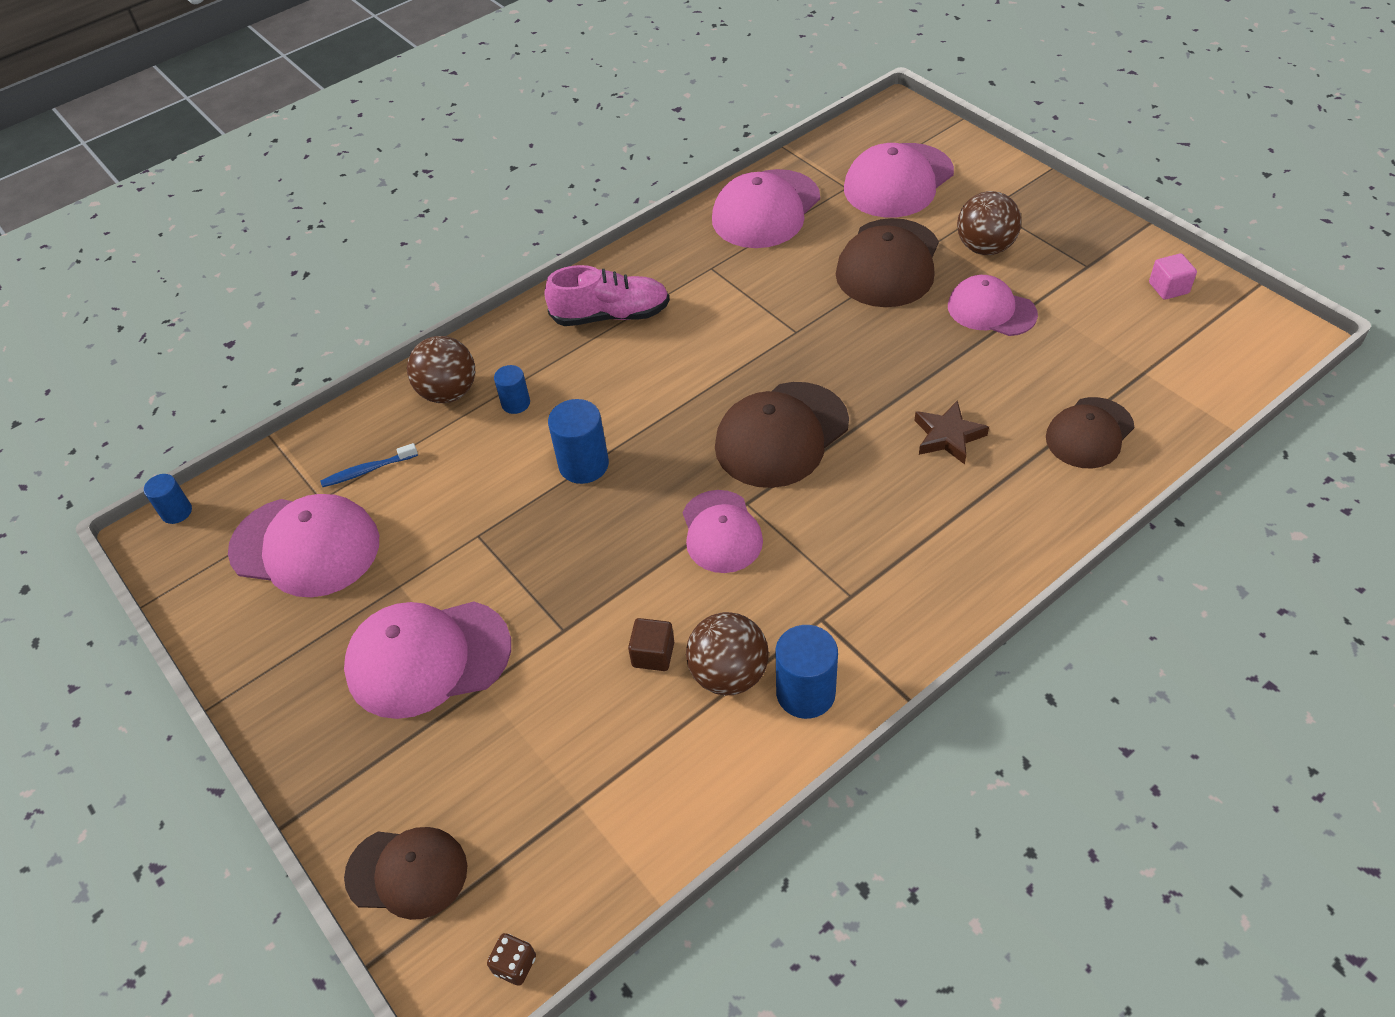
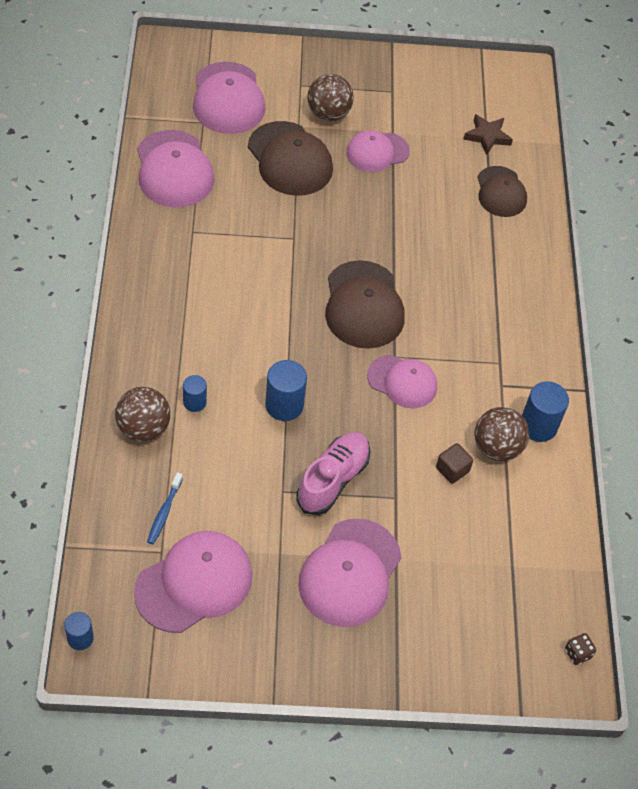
camera: 60 degrees left, 5 degrees up
brown cap [344,827,467,920] -> none
pink shoe [544,265,670,326] -> pink shoe moved to [296,432,370,515]
brown star [914,400,989,464] -> brown star moved to [463,114,513,155]
pink cube [1149,254,1197,300] -> none

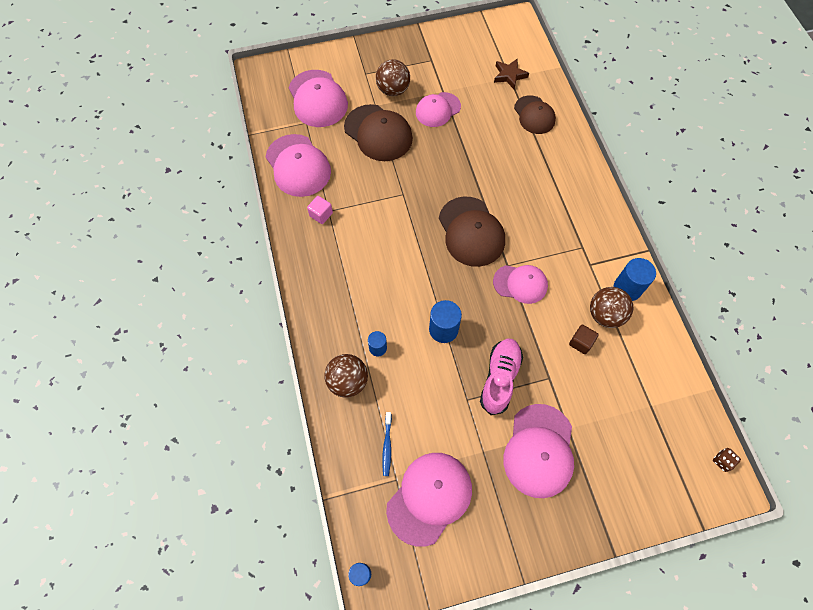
camera: 10 degrees left, 10 degrees up
none -> pink cube [307,196,333,224]

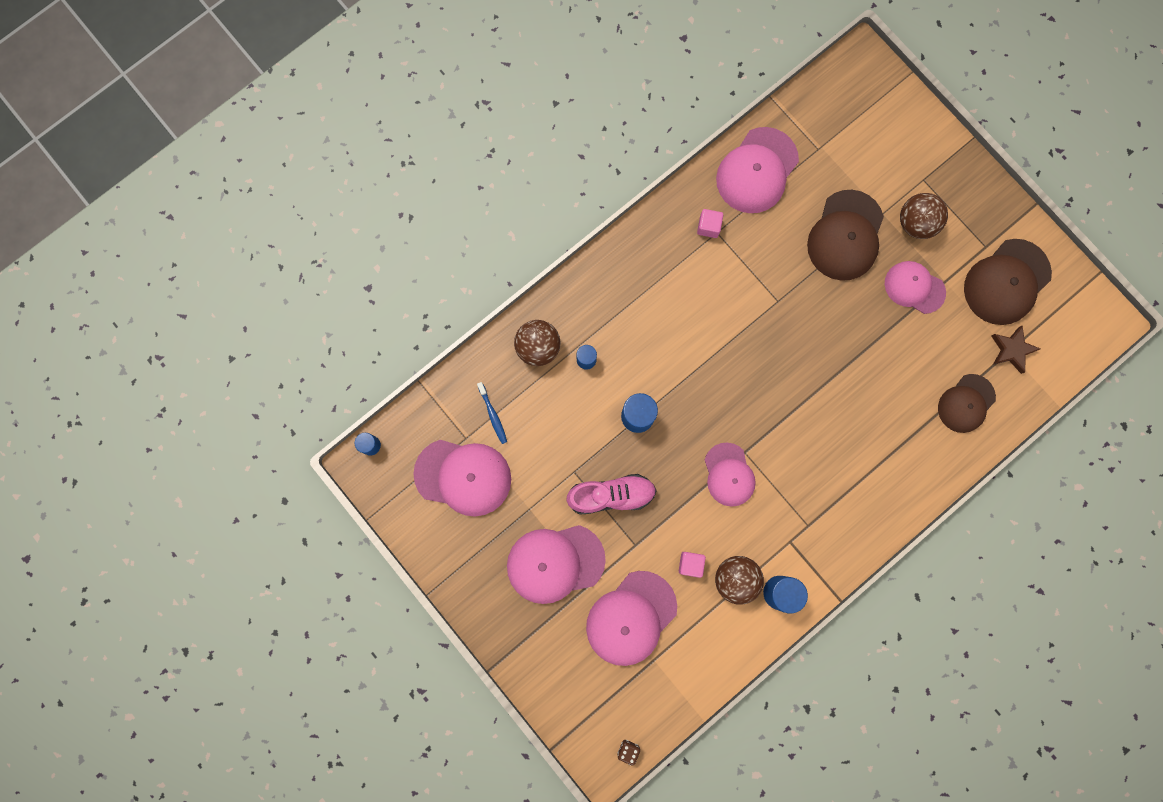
camera: 65 degrees right, 15 degrees up
pink cap [288,70,348,127] -> pink cap moved to [586,571,677,666]
blue toothbrush [382,412,392,476] -> blue toothbrush turned 90 degrees counterclockwise [477,382,507,444]
brown cap [439,196,505,267] -> brown cap moved to [964,239,1052,325]
brown cube [569,325,599,354] -> pink cube [679,552,706,578]

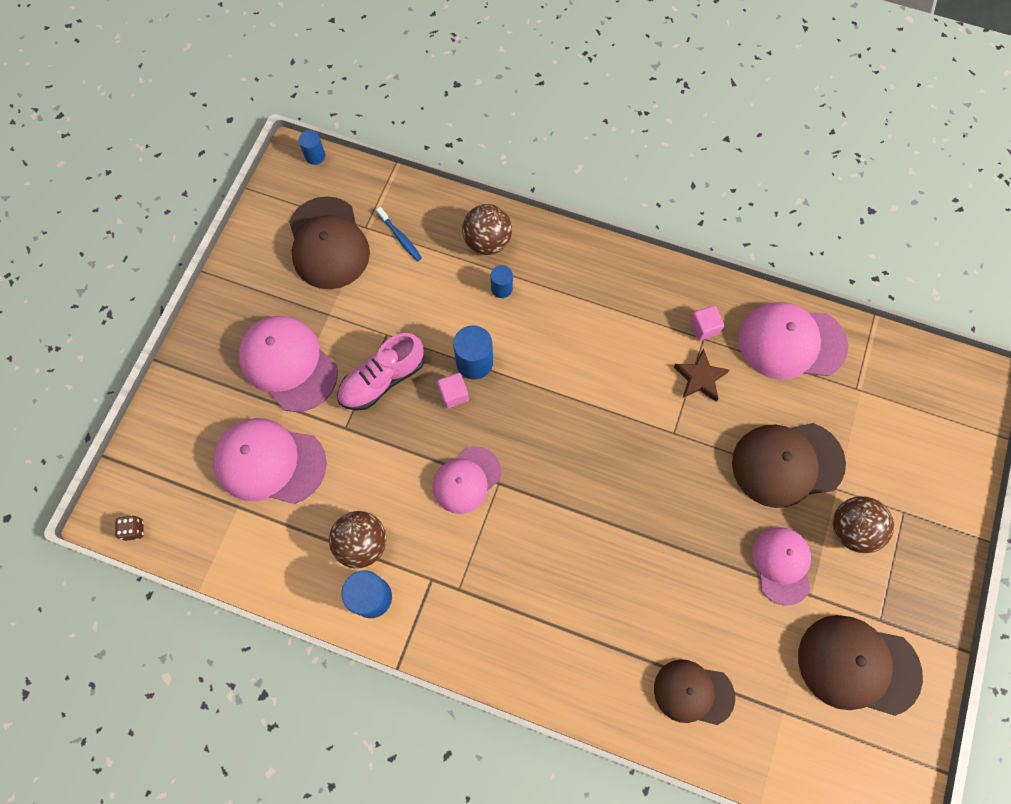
camera: 60 degrees right, 10 degrees down
pink cap [413,440,511,516] -> brown cap [289,196,370,289]
blue toothbrush [477,382,507,444] -> blue toothbrush turned 75 degrees counterclockwise [376,207,422,261]
pink shoe [566,474,657,515] -> pink shoe turned 90 degrees clockwise [337,333,425,411]
pink cube [679,552,706,578] -> pink cube moved to [437,373,469,408]
brown star [992,325,1040,374] -> brown star moved to [674,349,730,402]

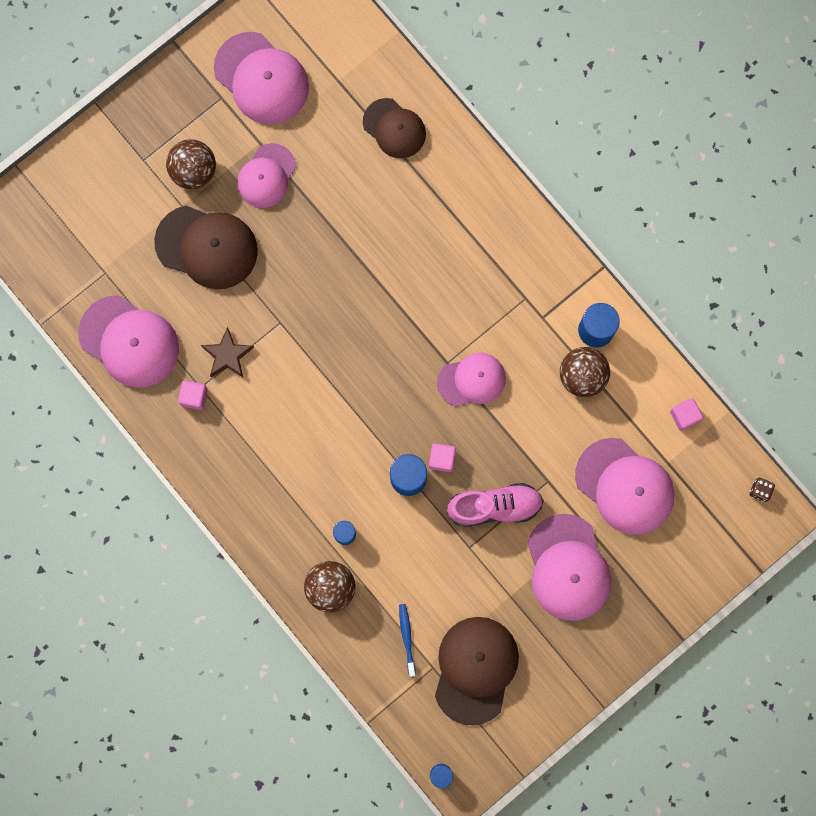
camera: 150 degrees left, 10 degrees up
brown cap [798,615,923,716] -> pink cap [214,32,309,124]
none -> pink cube [670,398,703,431]

